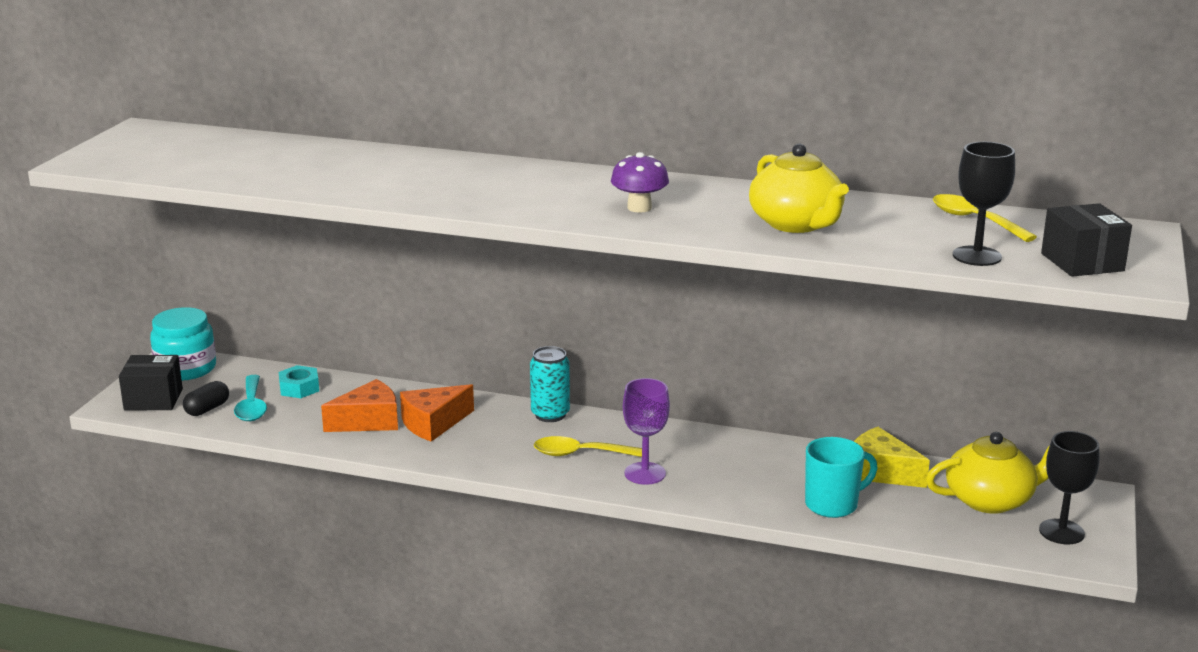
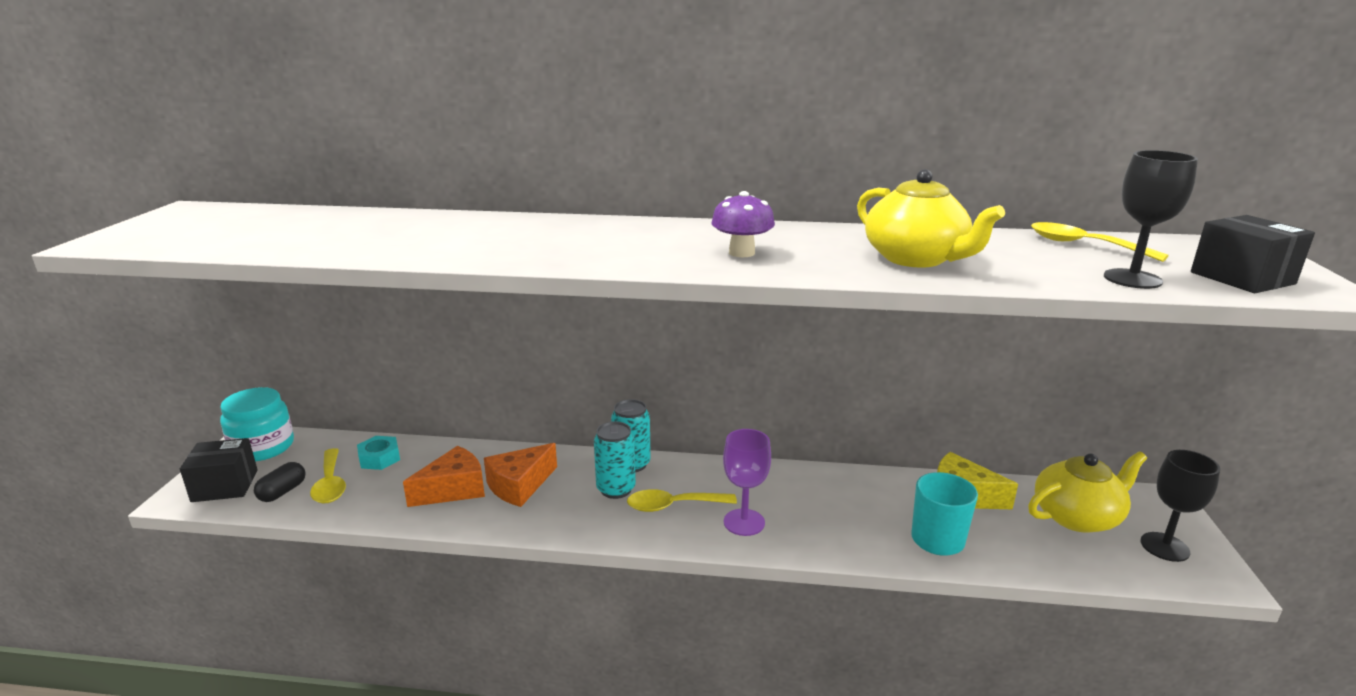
camera: 10 degrees left, 0 degrees up
turquoise spoon [234,375,267,421] -> yellow spoon [310,448,346,504]
none -> turquoise can [594,421,636,499]

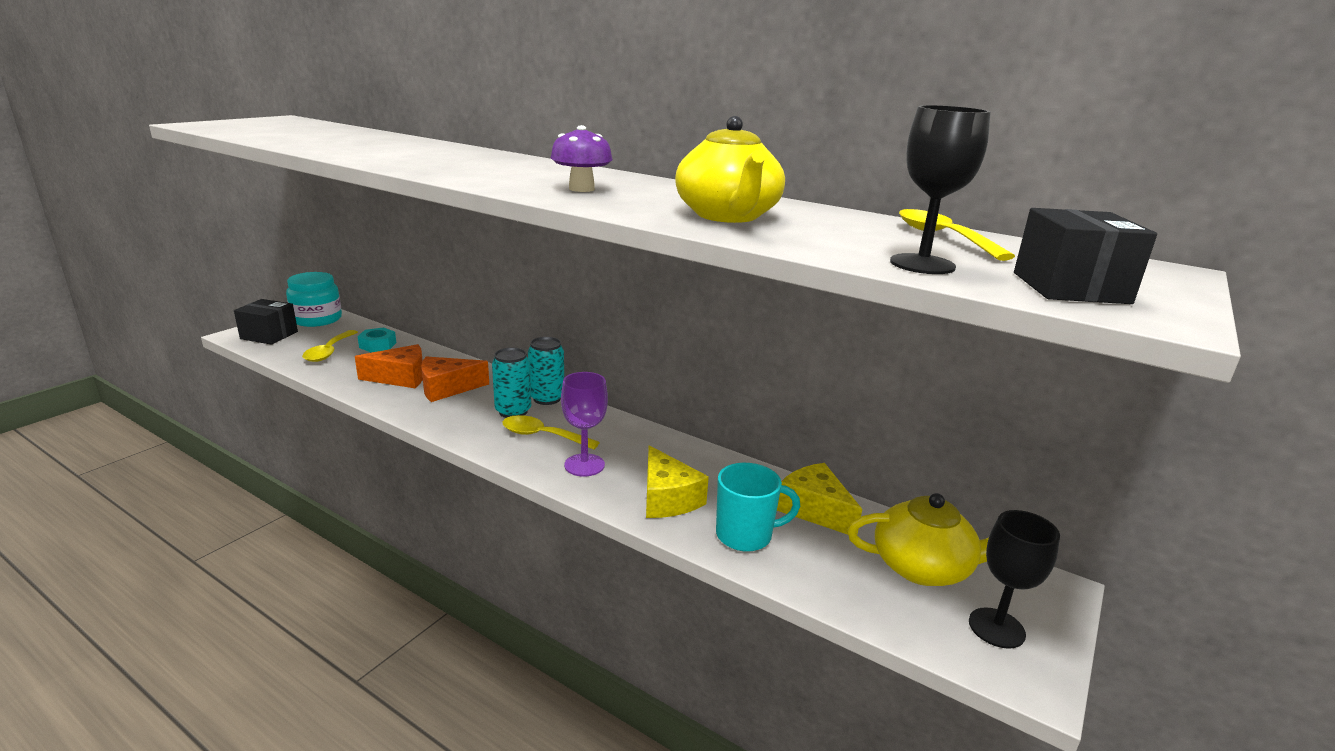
camera: 25 degrees right, 0 degrees up
black capsule [254,462,305,502] -> none
none -> yellow cheese [646,445,709,518]

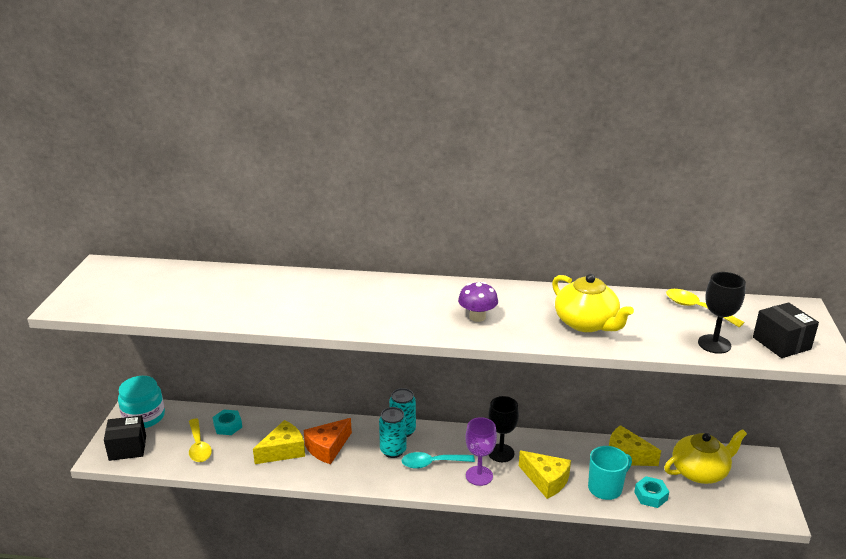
camera: 25 degrees left, 5 degrees up
orange cheese [355,344,423,388] -> yellow cheese [253,420,305,464]
yellow spoon [502,415,600,450] -> turquoise spoon [402,452,475,469]
black goblet [969,510,1060,649] -> black goblet moved to [488,396,519,462]
none -> turquoise nut [634,476,669,508]

